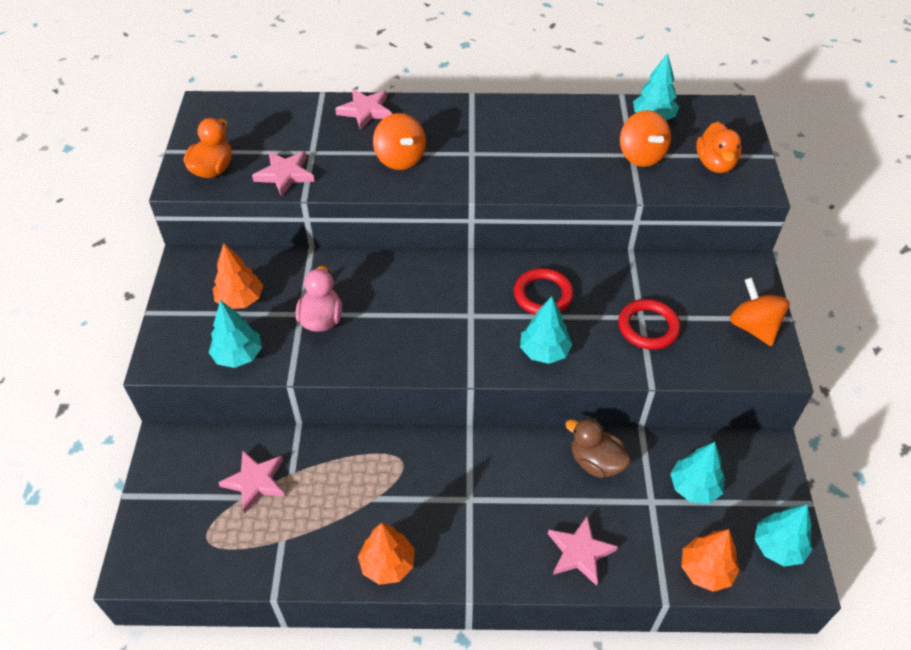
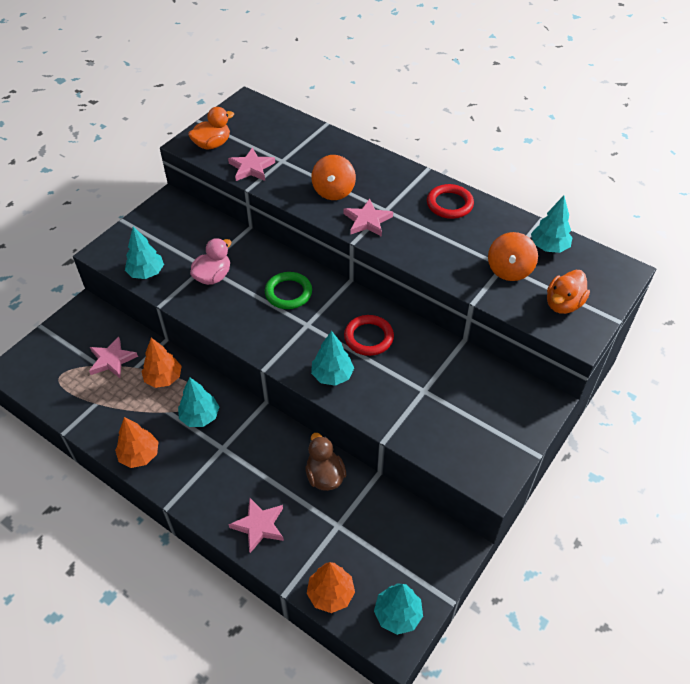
camera: 35 degrees right, 0 degrees up
orange tree [213,243,263,309] -> orange tree moved to [141,338,182,388]
pink star [335,89,392,130] -> pink star moved to [344,199,393,237]
red ring [618,299,681,350] -> red ring moved to [427,184,474,219]
turquoise tree [670,442,725,504] -> turquoise tree moved to [178,377,219,427]
orange spinning top [730,277,790,346] -> none
none -> green ring [265,272,312,309]

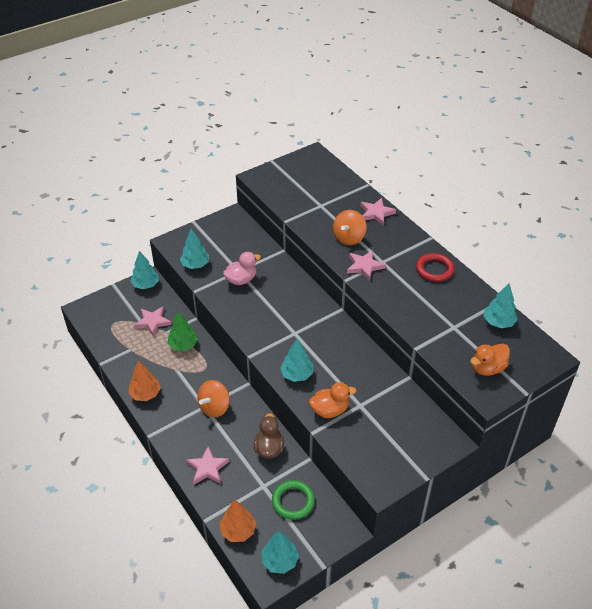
camera: 20 degrees right, 5 degrees down
orange tree [141,338,182,388] -> green tree [167,311,198,351]
turquoise tree [178,377,219,427] -> turquoise tree moved to [130,251,159,289]
orange duck [188,107,234,150] -> orange duck moved to [309,382,356,418]
pink star [228,147,275,181] -> pink star moved to [360,198,396,226]
green ring [265,272,312,309] -> green ring moved to [272,480,315,520]
red ring [344,315,394,356] -> none
orange spinning top [488,232,538,281] -> orange spinning top moved to [197,380,230,417]

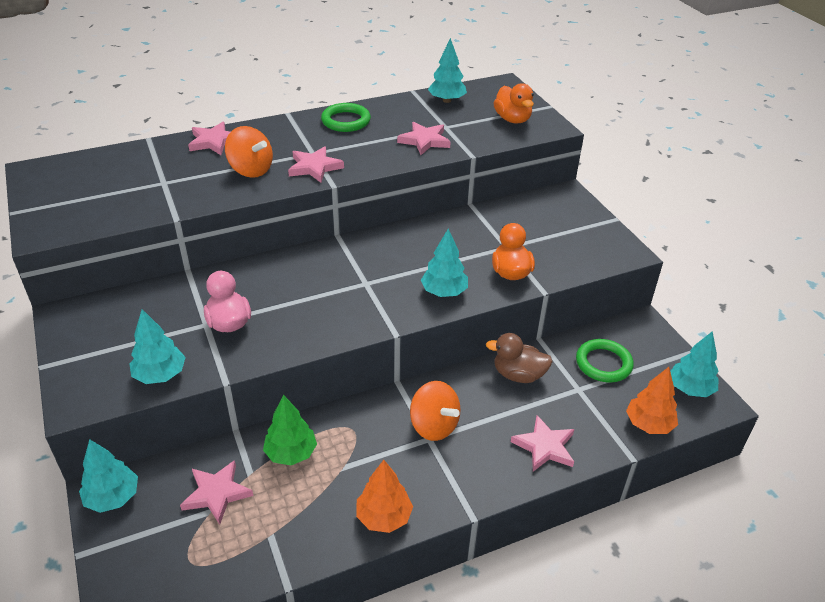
camera: 80 degrees left, 5 degrees down
red ring [416,253,454,282] -> green ring [321,103,371,132]
none -> pink star [397,122,451,155]

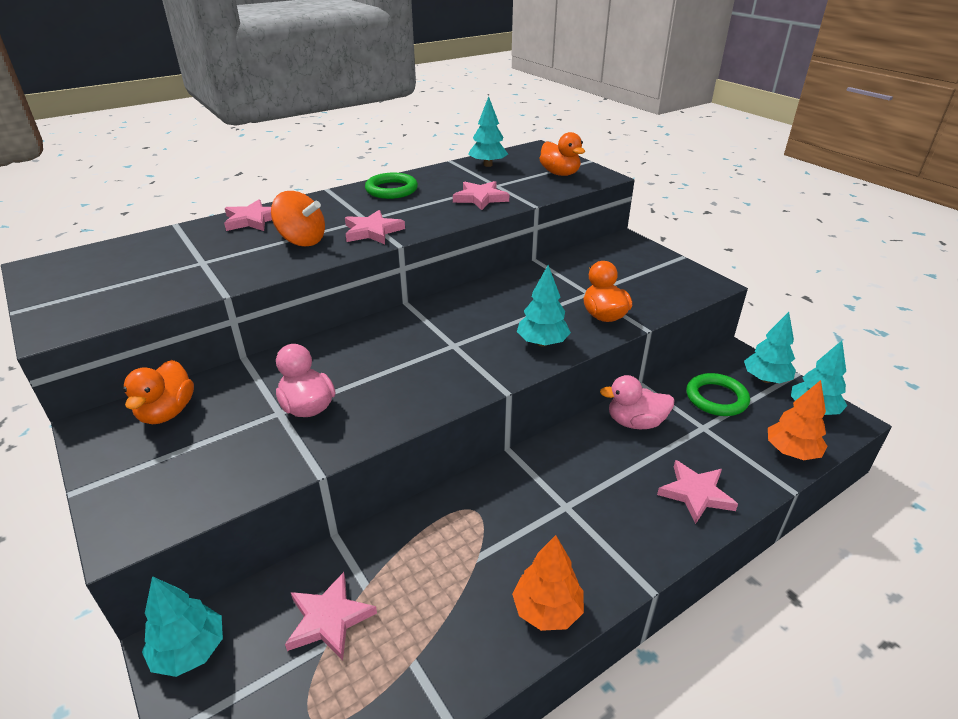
camera: 10 degrees left, 5 degrees down
turquoise tree [130,309,186,384] -> turquoise tree moved to [744,312,796,383]
green tree [263,395,317,465] -> none
orange spinning top [410,381,461,441] -> none
brown duck [486,333,553,383] -> pink duck [600,375,675,429]
none -> orange duck [123,360,194,424]

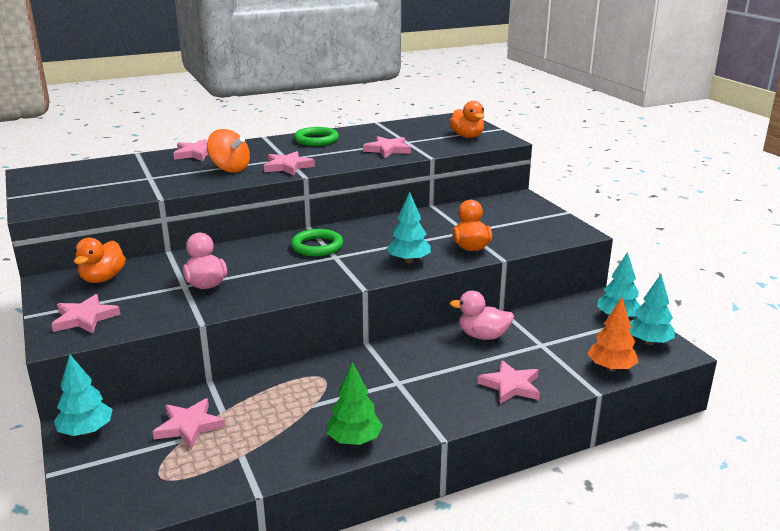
camera: 10 degrees right, 10 degrees down
turquoise tree [468,96,508,167] -> none
orange tree [512,535,584,631] -> green tree [327,362,383,445]
green ring [686,373,750,416] -> green ring moved to [291,229,343,256]
none -> pink star [51,294,120,334]

